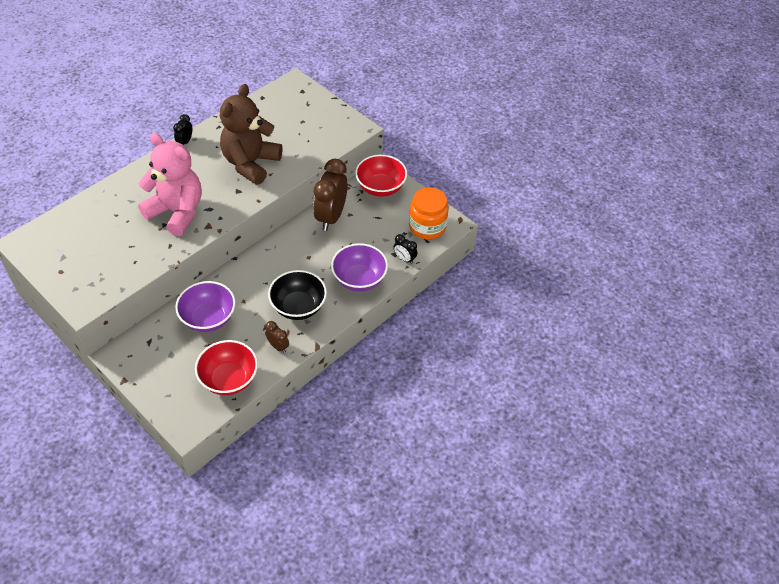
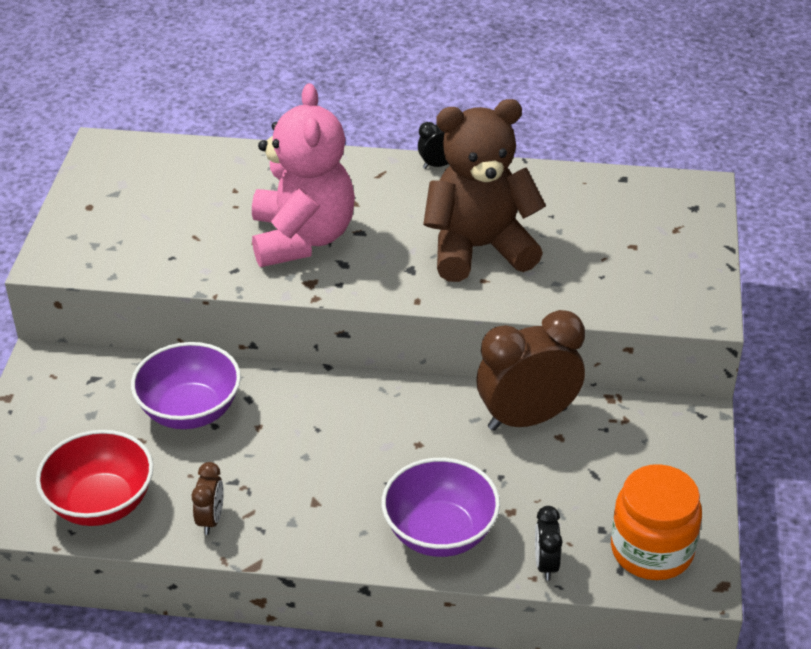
camera: 55 degrees right, 10 degrees down
black bowl [268,270,327,320] -> none
red bowl [355,154,407,197] -> none

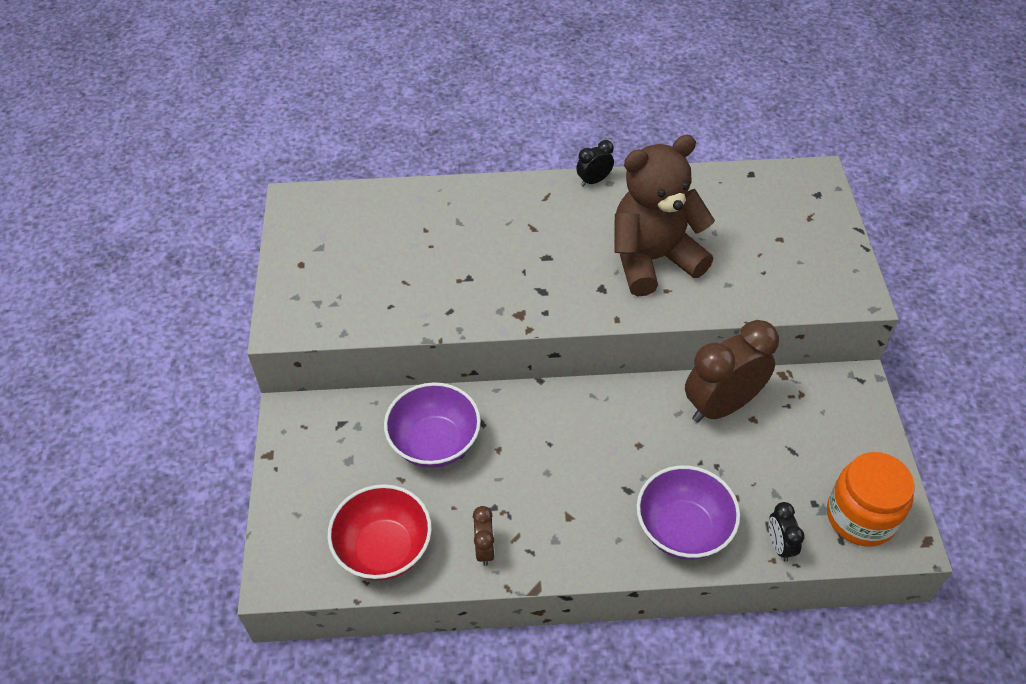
camera: 10 degrees left, 10 degrees up
pink teddy bear [252,83,355,267] -> none

